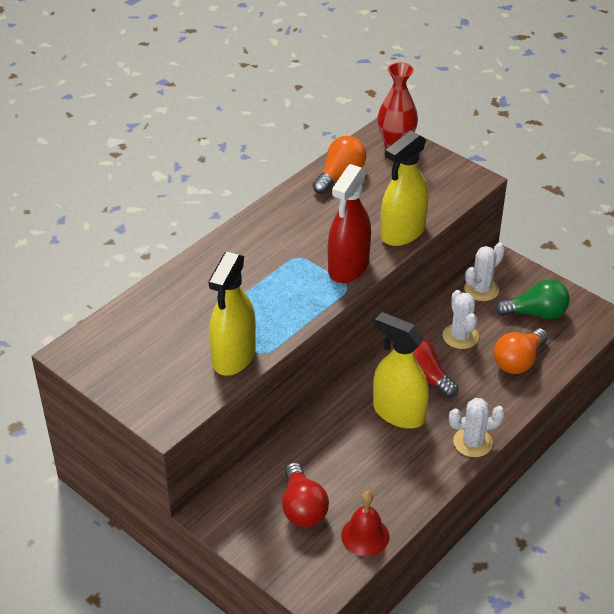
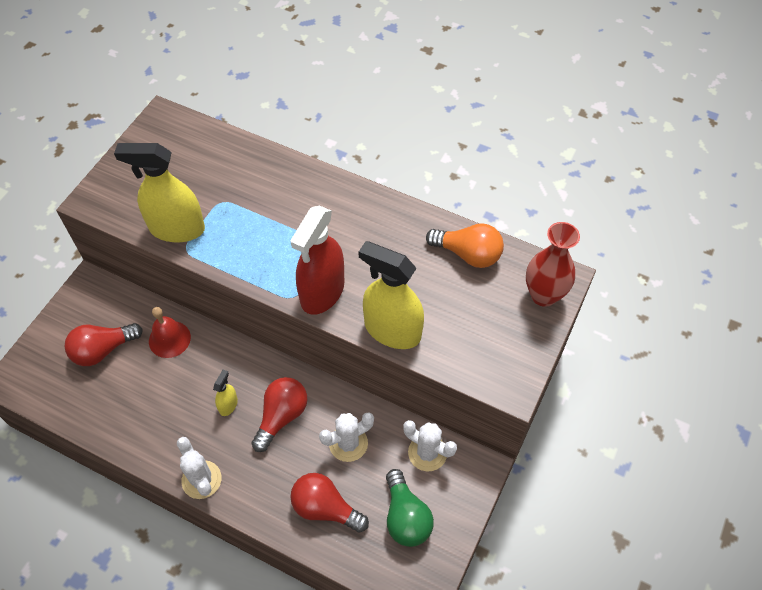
camera: 75 degrees right, 15 degrees up
red spray bottle [328,164,371,283] -> red spray bottle turned 75 degrees counterclockwise [290,206,344,315]
red bell [341,491,389,556] -> red bell moved to [149,307,191,358]
yellow spray bottle [373,312,429,429] -> yellow spray bottle [213,370,238,416], size x0.45
orange light bulb [494,328,548,374] -> red light bulb [290,473,369,533]

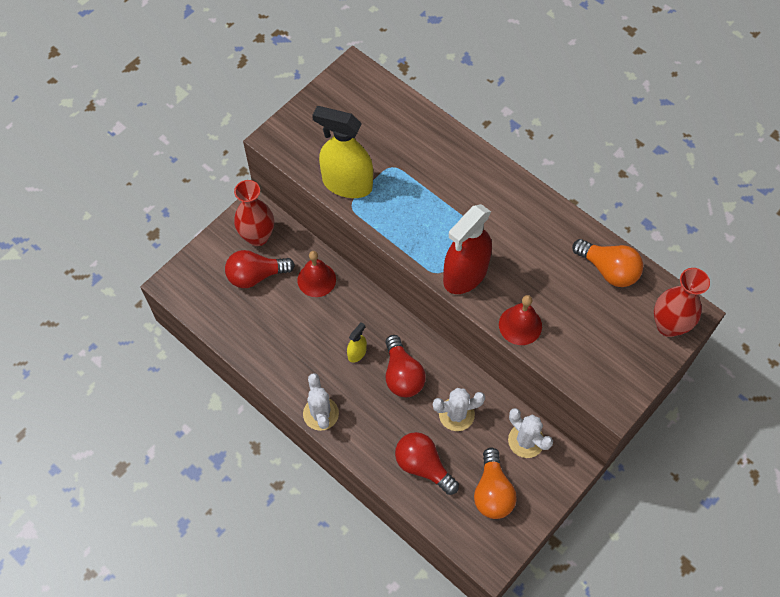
camera: 15 degrees right, 5 degrees up
red light bulb [251,377,308,452] -> red light bulb turned 120 degrees clockwise [385,335,426,397]
yellow spray bottle [359,241,424,349] -> red bell [499,295,542,345]
green light bulb [386,469,434,547] -> orange light bulb [474,448,517,519]
none -> red vase [234,180,274,246]

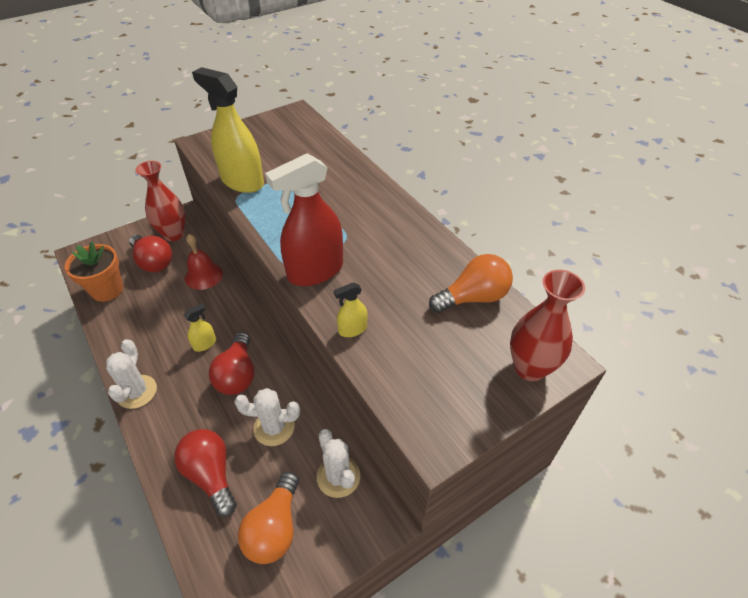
camera: 15 degrees right, 15 degrees down
red light bulb [225,250,295,288] -> red light bulb turned 135 degrees counterclockwise [129,235,172,272]
red bell [499,295,542,345] -> yellow spray bottle [334,282,368,337]
orange light bulb [572,239,643,287] -> orange light bulb turned 75 degrees counterclockwise [429,254,513,313]
none -> orange flower pot [65,241,123,302]

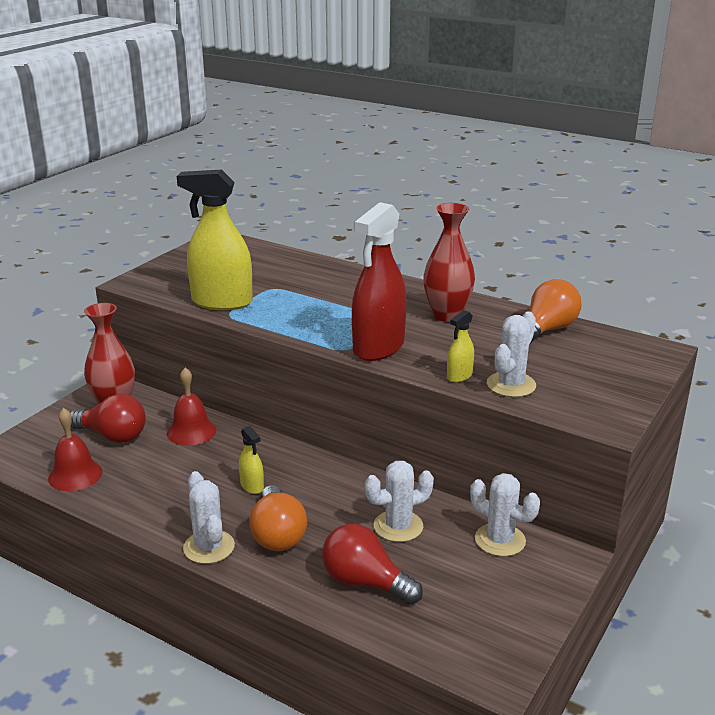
camera: 25 degrees left, 20 degrees down
orange flower pot [65,241,123,302] -> red bell [48,408,102,491]
yellow spray bottle [183,303,216,352] -> yellow spray bottle turned 120 degrees clockwise [239,426,264,494]
red light bulb [209,332,254,395] -> none
orange light bulb [238,472,299,564] -> orange light bulb moved to [249,485,307,551]
red vase [510,270,585,381] -> red vase moved to [423,203,475,322]
none -> white cactus [487,311,536,397]

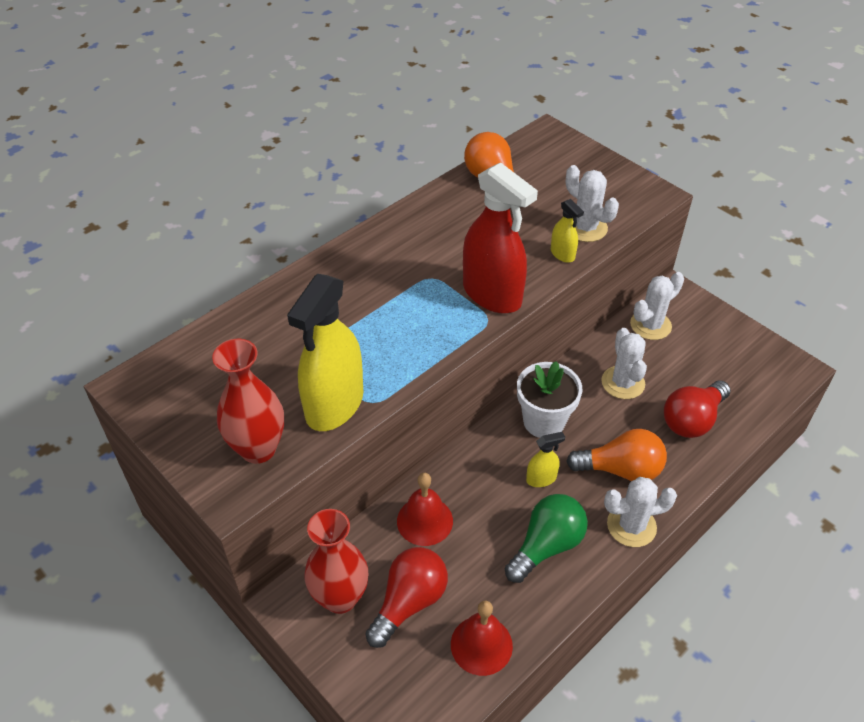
camera: 75 degrees left, 20 degrees up
red vase [423,203,475,322] -> red vase moved to [212,339,284,464]
none -> green light bulb [505,494,588,583]
none -> white flower pot [517,361,582,438]

